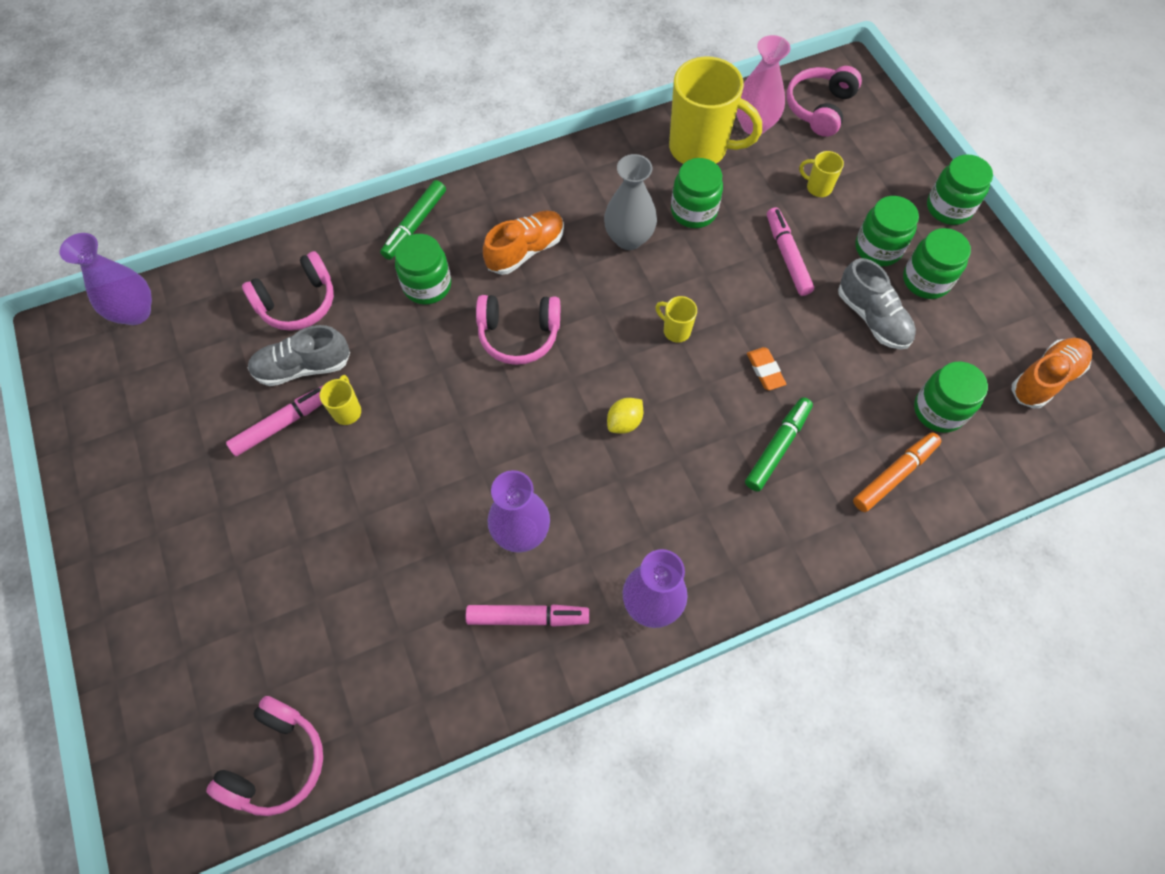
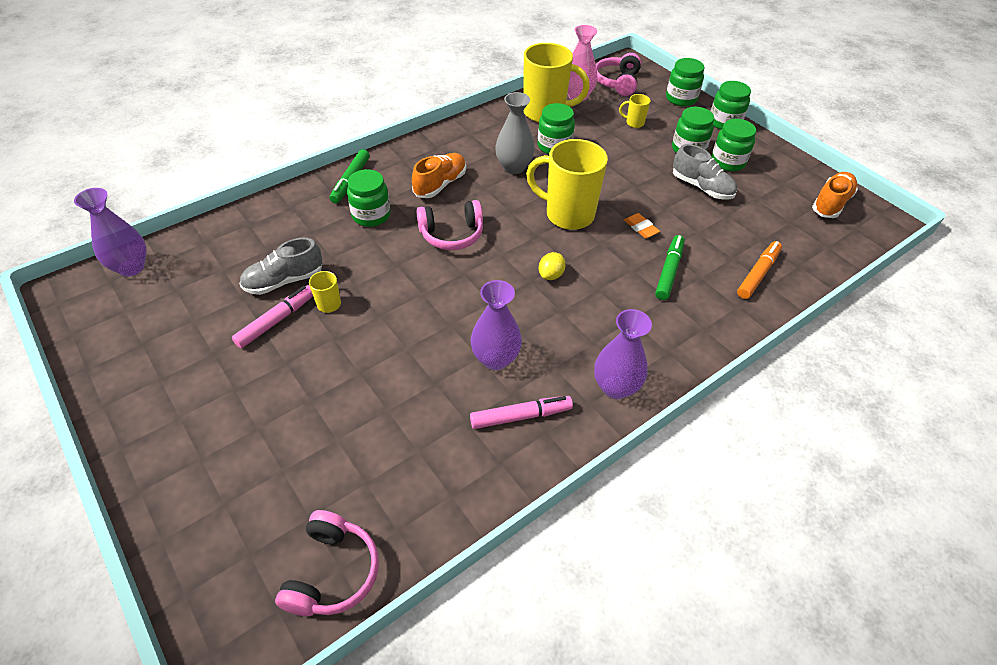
camera: 15 degrees left, 15 degrees down
pink headphones [242,251,334,331] -> none
yellow mug [655,296,697,343] -> yellow mug [526,139,608,230], size x2.32
pink marker [767,207,814,296] -> none
green jar [914,362,988,433] -> green jar moved to [666,58,704,106]

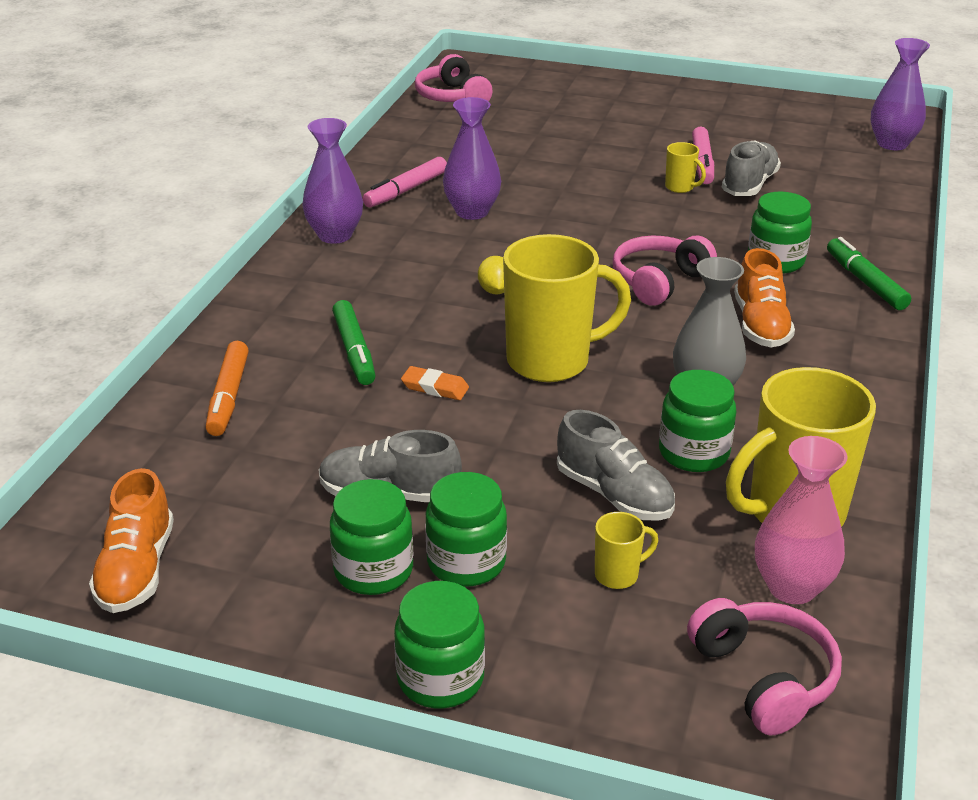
camera: 145 degrees right, 15 degrees down
green jar [666,58,704,106] -> none
none -> grey shoe [557,410,675,521]

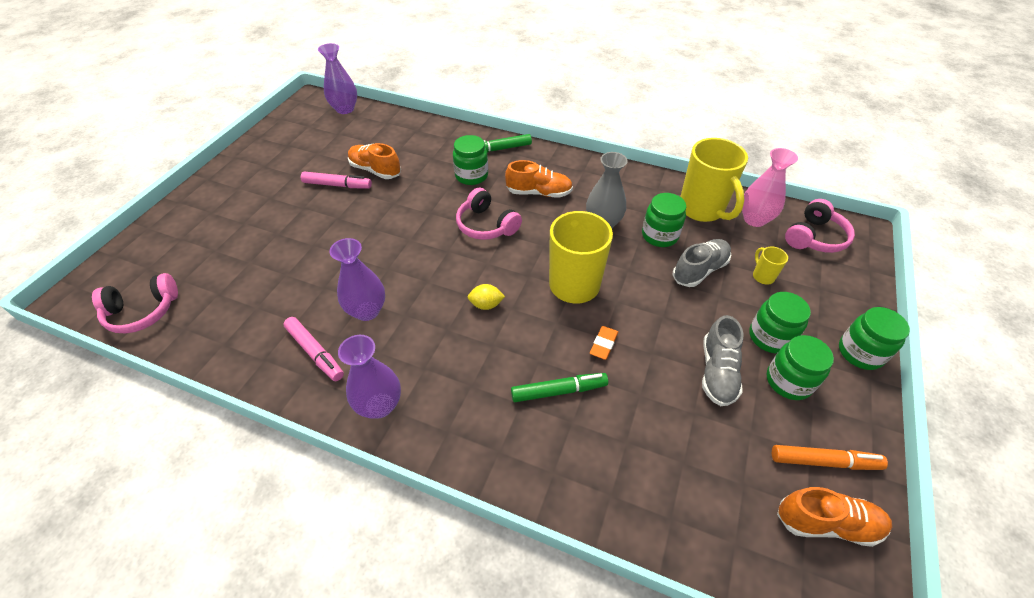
camera: 85 degrees left, 15 degrees up
orange marker [206,341,249,436] -> orange marker moved to [772,445,888,470]
yellow mug [665,142,706,193] -> none
pink headphones [687,598,842,735] -> pink headphones turned 150 degrees clockwise [785,199,855,253]
grey shoe [722,140,781,196] -> orange shoe [348,143,401,179]

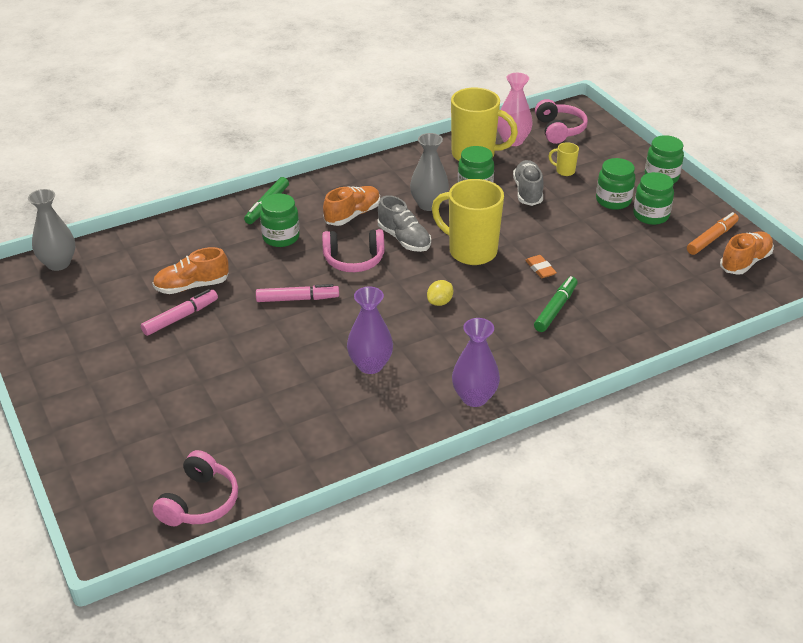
camera: 50 degrees left, 10 degrees down
pink marker [283,317,344,381] -> pink marker moved to [256,284,339,302]
purple vase [318,43,357,114] -> grey vase [28,189,75,271]
grey shoe [702,315,743,406] -> grey shoe moved to [378,195,431,252]

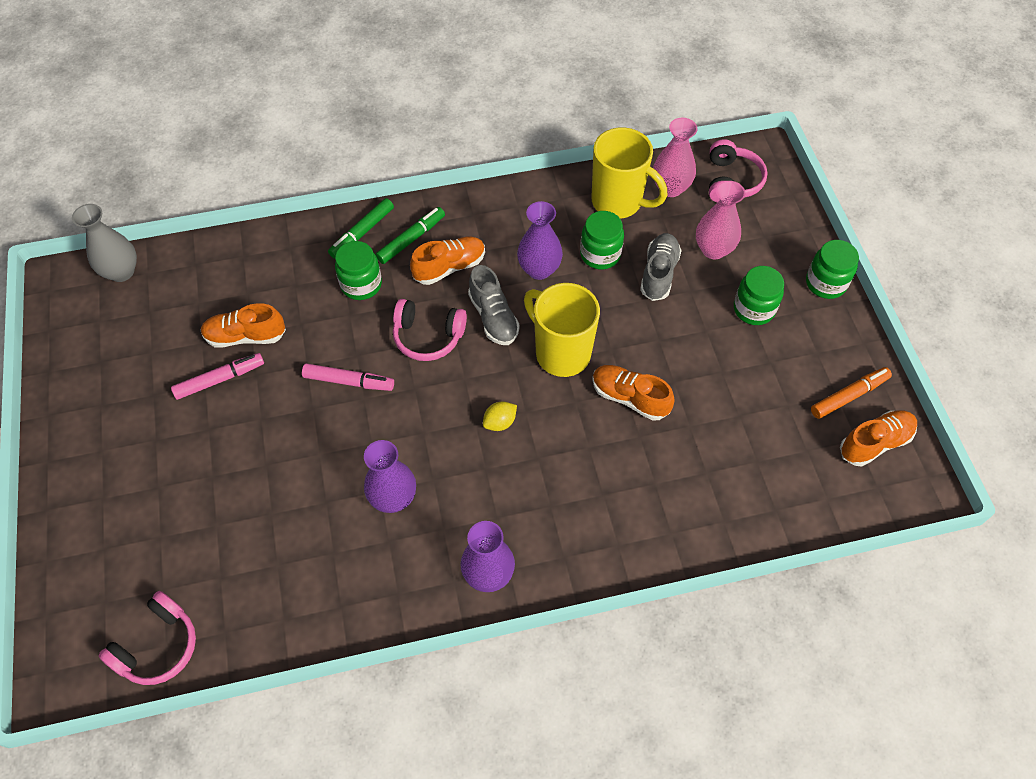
camera: 15 degrees right, 20 degrees up
grey vase [410,133,449,211] -> purple vase [517,201,563,280]
orange eraser [525,255,557,278] -> orange shoe [592,365,675,421]
green marker [534,276,577,332] -> green marker moved to [375,207,445,264]
yellow mug [549,142,579,176] -> pink vase [696,181,745,259]
green jar [633,172,674,225] -> none

